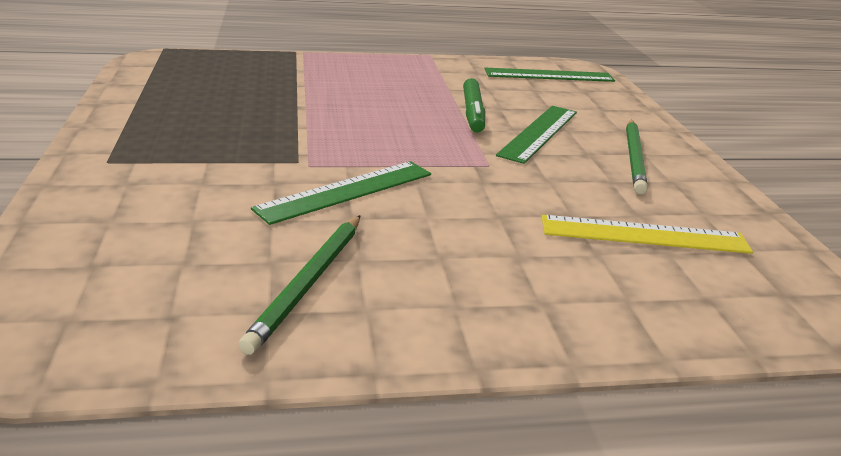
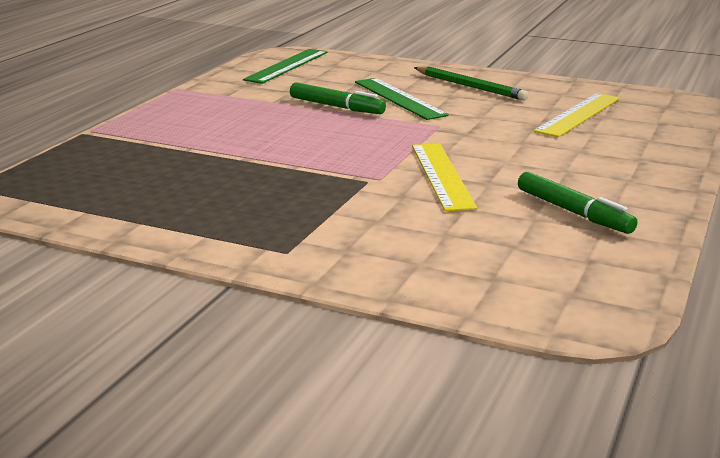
camera: 55 degrees left, 5 degrees down
green pencil [239,215,361,355] -> green marker [518,172,638,234]
green ruler [251,161,431,225] -> yellow ruler [412,144,477,211]

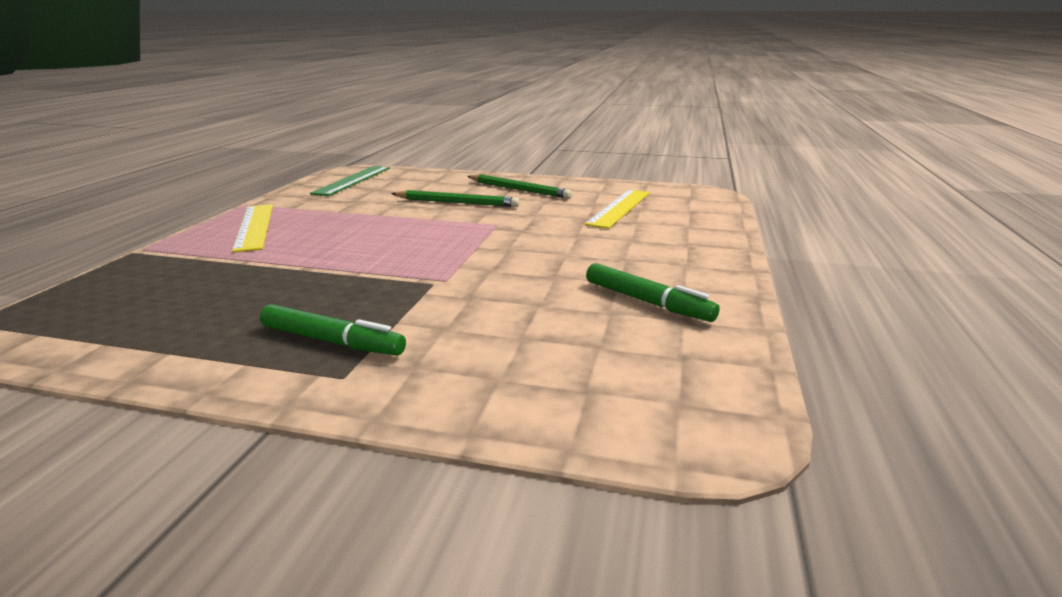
camera: 10 degrees left, 0 degrees up
green marker [290,82,386,114] -> green marker moved to [260,304,406,356]
green ruler [355,78,449,120] -> green pencil [391,190,520,207]
yellow ruler [412,144,477,211] -> yellow ruler moved to [232,204,273,252]

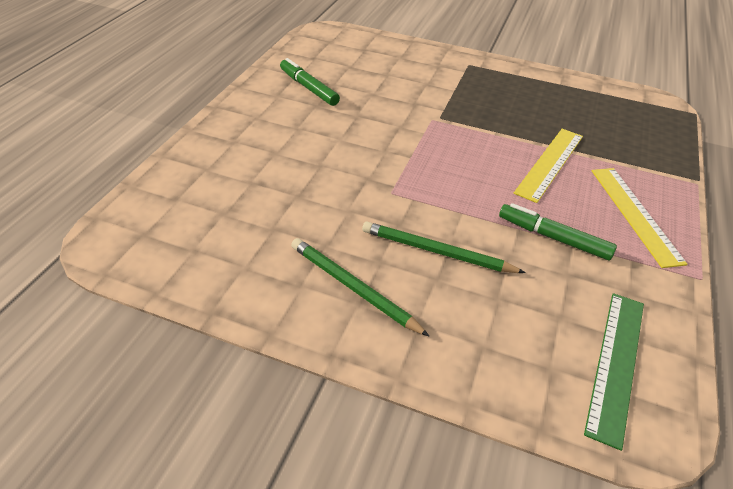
camera: 175 degrees left, 20 degrees up
green marker [260,304,406,356] -> green marker moved to [499,203,617,260]
yellow ruler [585,190,650,229] -> yellow ruler moved to [514,129,583,203]

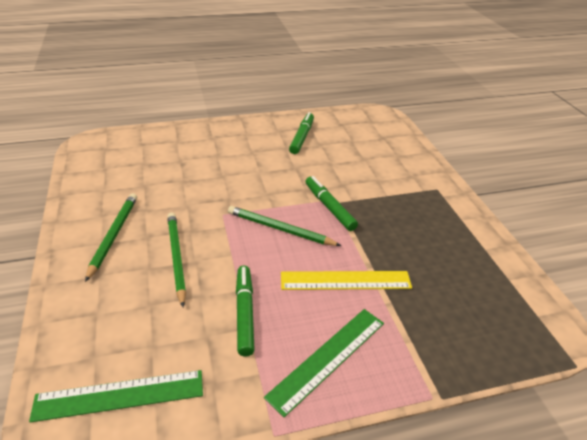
camera: 55 degrees right, 5 degrees down
yellow ruler [592,168,688,268] -> green ruler [264,309,384,417]
none -> green pencil [228,206,341,246]
none -> green marker [305,176,358,231]

